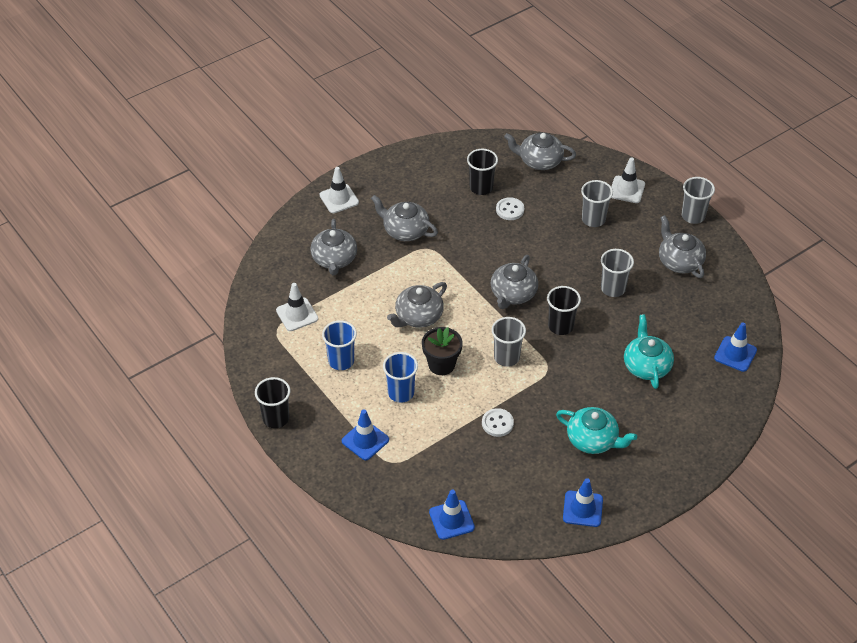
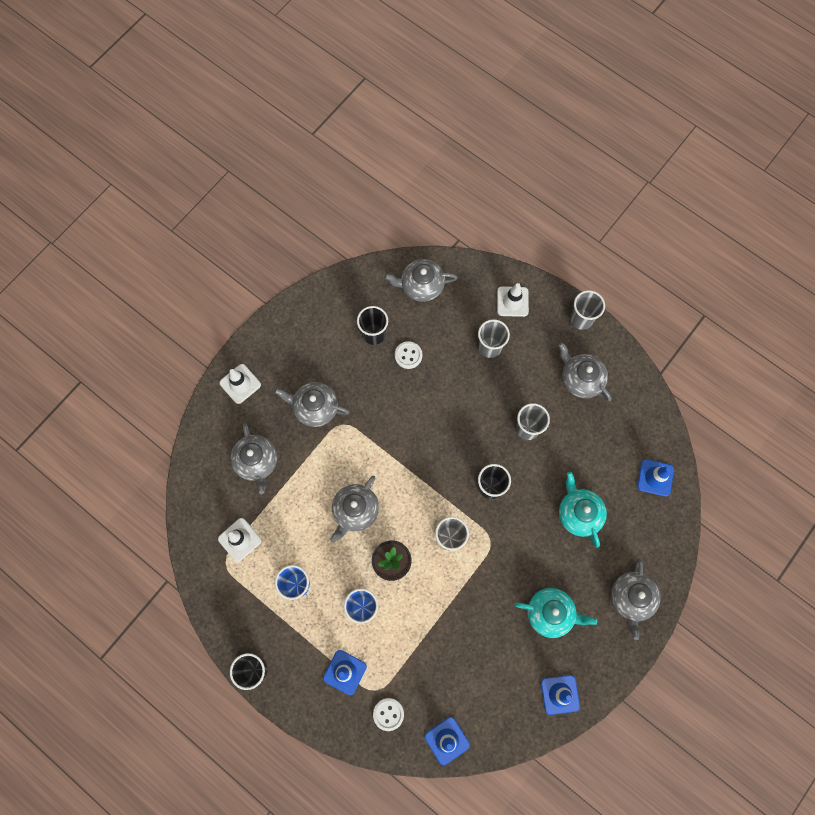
camera: 15 degrees left, 25 degrees up
white button [482,408,514,437] -> white button moved to [373,698,404,731]
grey teapot [491,255,538,309] -> grey teapot moved to [611,558,661,640]

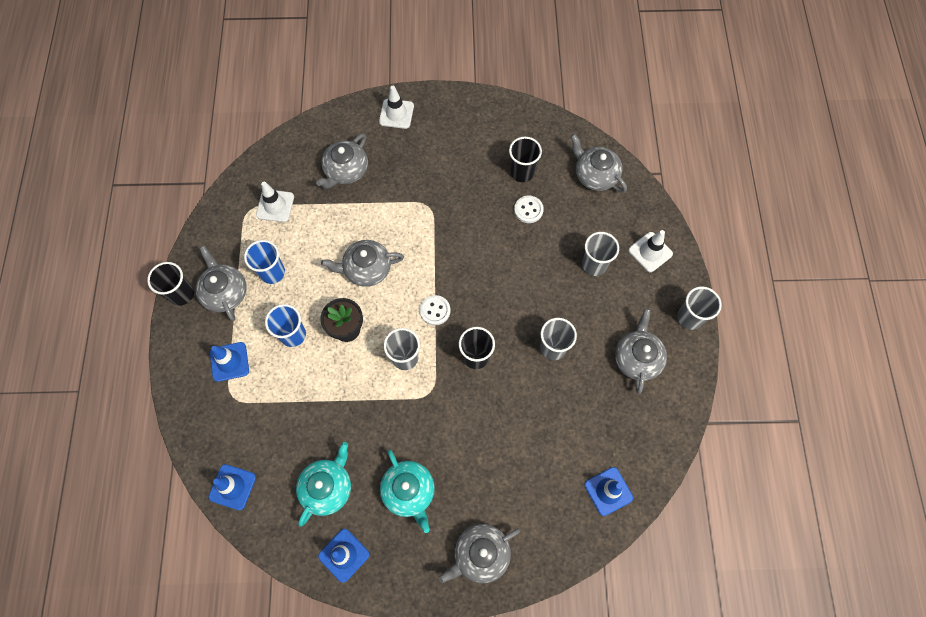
camera: 50 degrees right, 5 degrees down
grey teapot [274,382,349,427] -> grey teapot moved to [196,246,246,321]
white button [373,698,404,731] -> white button moved to [420,295,450,325]
turquoise teapot [559,472,607,548] -> turquoise teapot moved to [296,442,351,527]

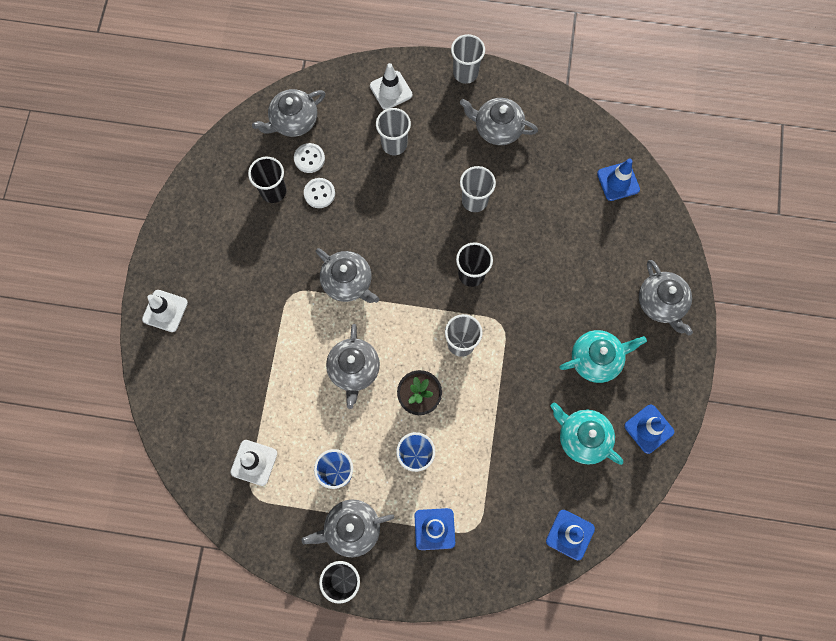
camera: 80 degrees left, 5 degrees up
grey teapot [316,133,368,189] -> grey teapot moved to [316,248,379,303]
white button [420,295,450,325] -> white button moved to [294,143,325,173]

